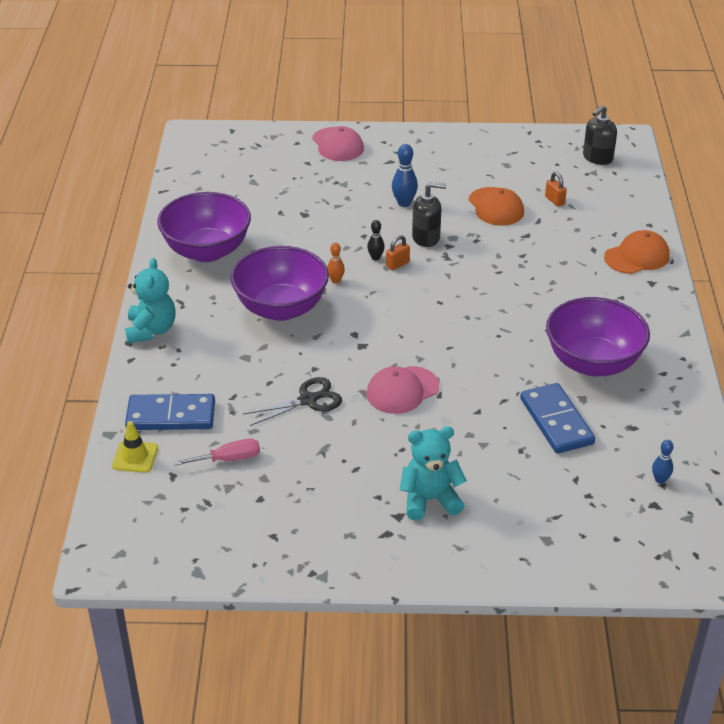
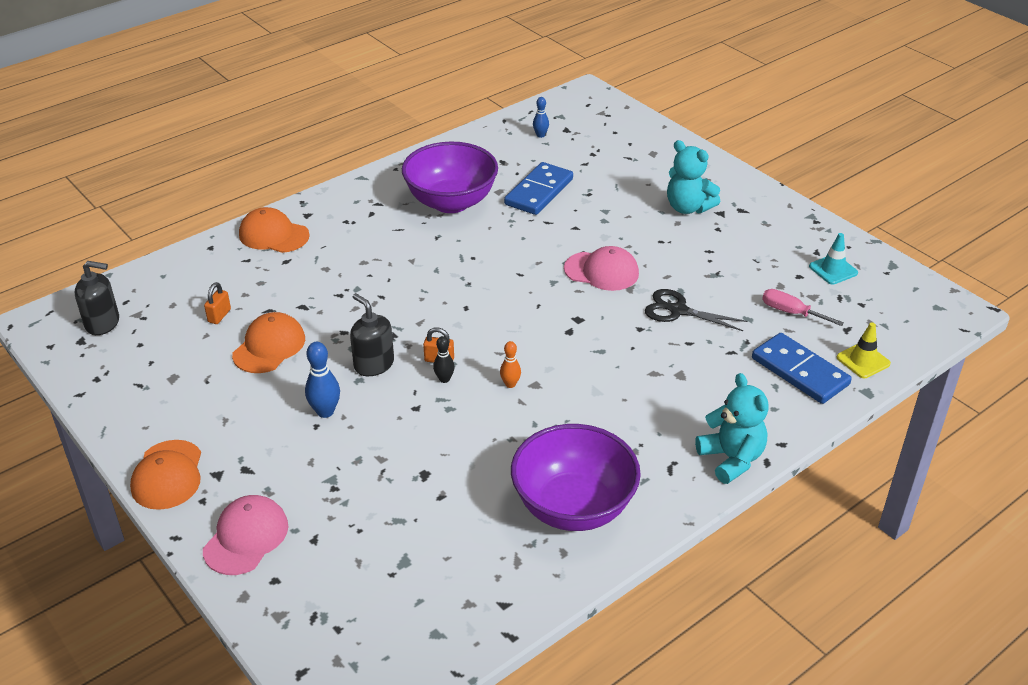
camera: 130 degrees left, 0 degrees up
turquoise teddy bear [125,258,176,343] -> turquoise teddy bear turned 105 degrees clockwise [695,373,769,484]
purple bowl [230,246,329,321] -> none
none -> orange cap [130,440,201,510]
none -> turquoise traffic cone [809,233,858,285]

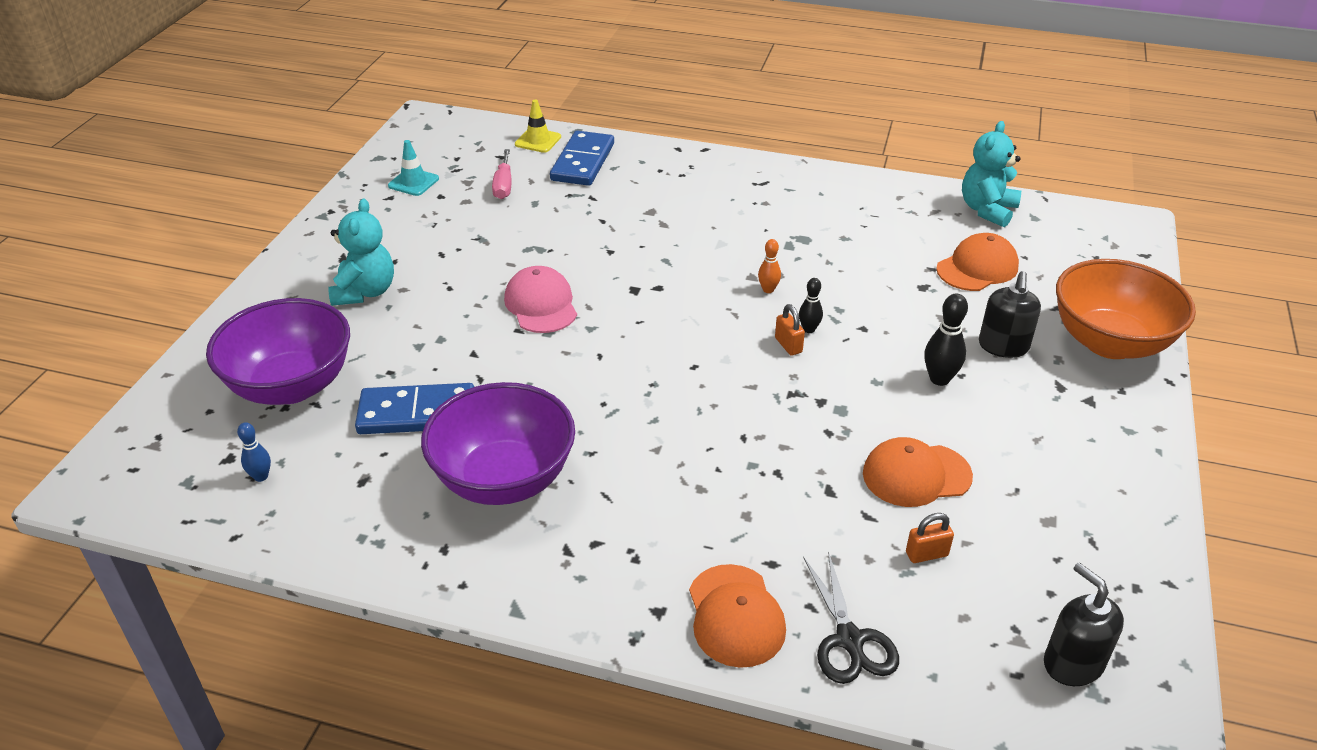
camera: 125 degrees left, 0 degrees up
orange cap [130,440,201,510] -> orange cap moved to [936,233,1019,291]
pink cap [203,495,288,575] -> orange bowl [1056,259,1196,359]
blue bowling pin [305,342,340,418] -> black bowling pin [924,294,968,386]
black soap dispenser [350,293,394,376] -> black soap dispenser moved to [979,271,1041,358]
purple bowl [511,424,641,531] -> purple bowl moved to [206,298,350,405]
black scissors [645,289,747,331] -> black scissors moved to [804,551,899,684]
turquoise teddy bear [695,373,769,484] -> turquoise teddy bear moved to [962,121,1021,227]

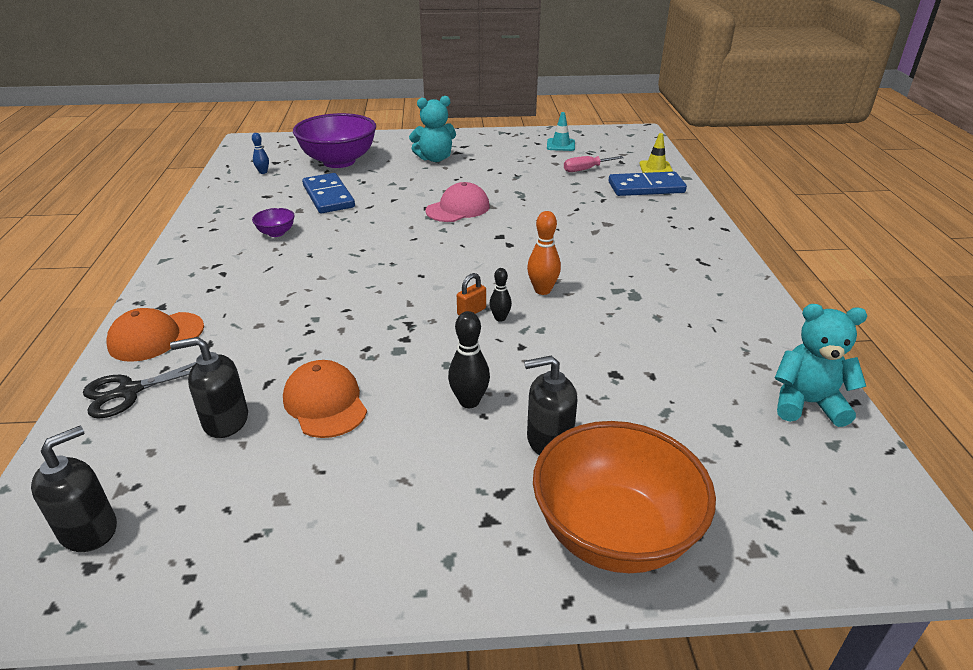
camera: 70 degrees right, 5 degrees down
purple bowl [421,382,575,505] -> purple bowl [252,208,295,237], size x0.42
orange bowling pin [758,239,781,293] -> orange bowling pin [527,211,561,295], size x1.59
orange padlock [906,513,954,563] -> black soap dispenser [170,337,248,438]
orange cap [936,233,1019,291] -> none

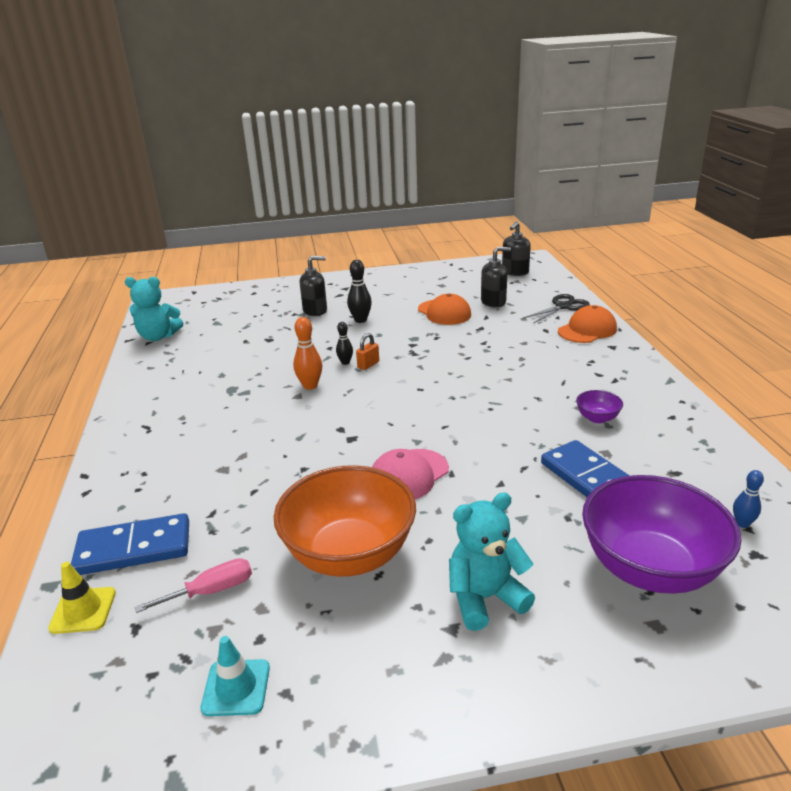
camera: 175 degrees right, 5 degrees down
orange bowl [533,421,716,573] -> orange bowl moved to [274,465,416,577]

